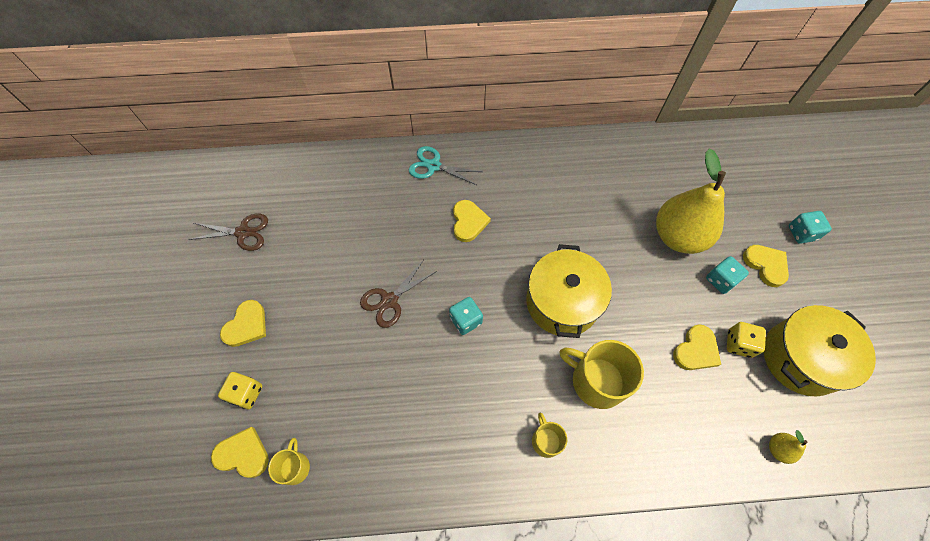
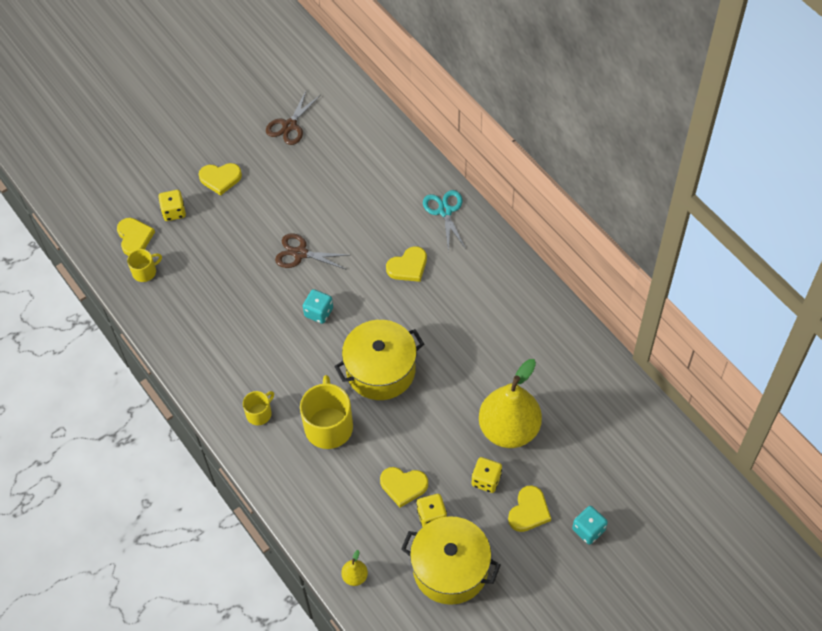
camera: 60 degrees right, 5 degrees down
brown scissors [189,213,268,251] -> brown scissors turned 60 degrees clockwise [266,89,321,145]
turquoise dice [706,256,749,294] -> yellow dice [472,457,502,493]

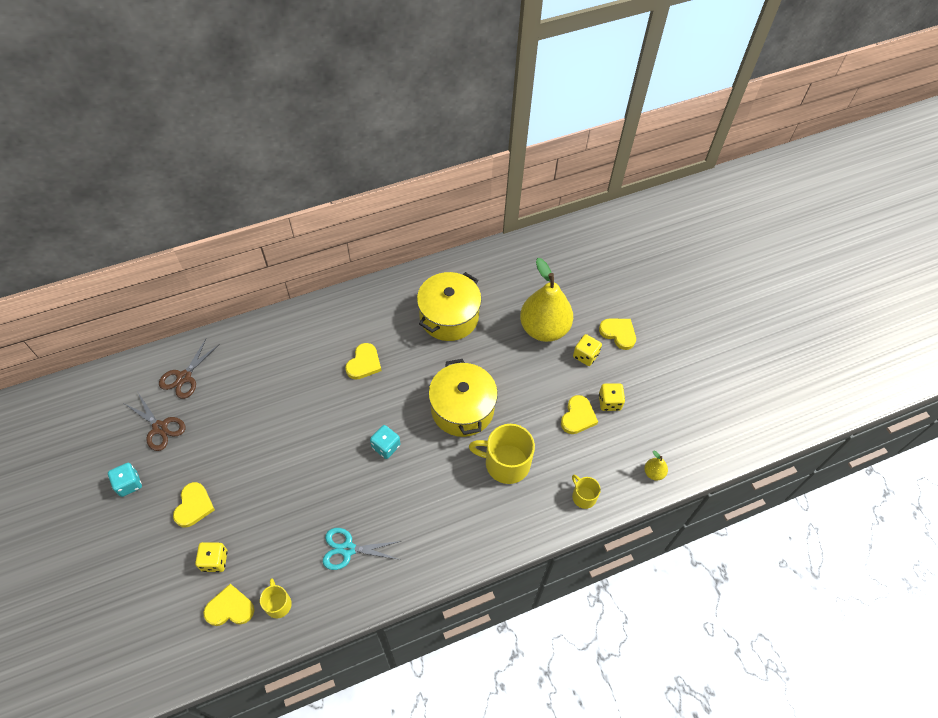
camera: 80 degrees left, 0 degrees up
yellow mug [243,391,274,425] -> yellow mug moved to [572,475,601,509]
brown scissors [275,233,348,270] -> brown scissors moved to [159,339,220,399]
yellow heart [386,246,427,282] -> yellow heart turned 45 degrees clockwise [345,343,381,380]
yellow pot [401,516,501,605] -> yellow pot moved to [417,272,481,341]
turquoise scissors [423,190,466,251] -> turquoise scissors moved to [323,528,401,570]
turquoise dice [572,506,608,545] -> turquoise dice moved to [108,463,142,497]

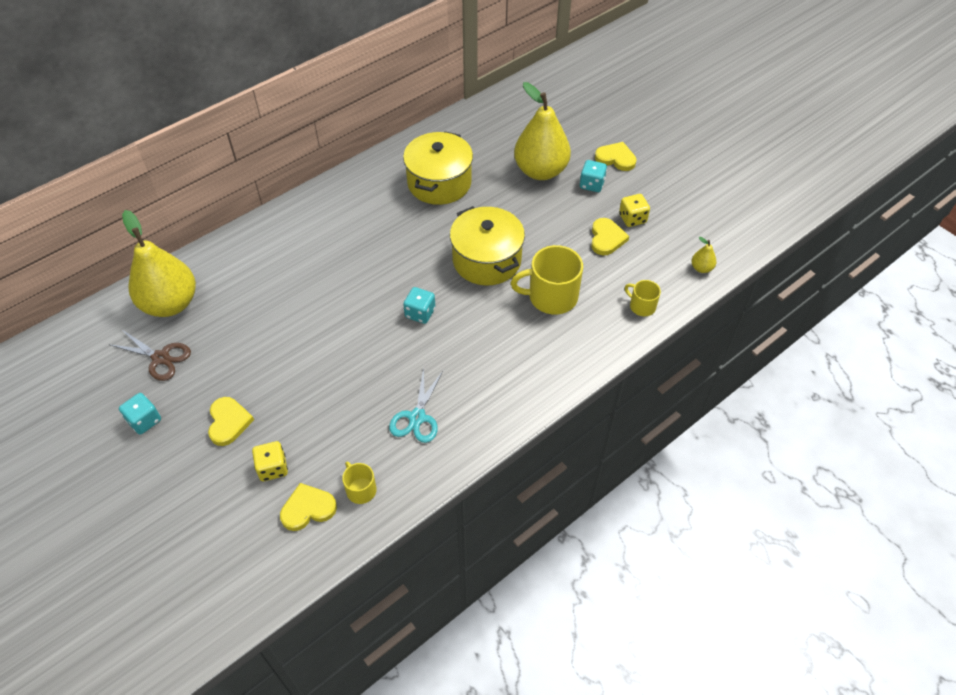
camera: 15 degrees left, 5 degrees down
brown scissors [159,339,220,399] -> yellow pear [122,210,196,317]
turquoise scissors [323,528,401,570] -> turquoise scissors turned 60 degrees counterclockwise [389,368,444,443]
yellow heart [345,343,381,380] -> none
yellow dice [573,334,602,366] -> turquoise dice [580,160,607,192]

